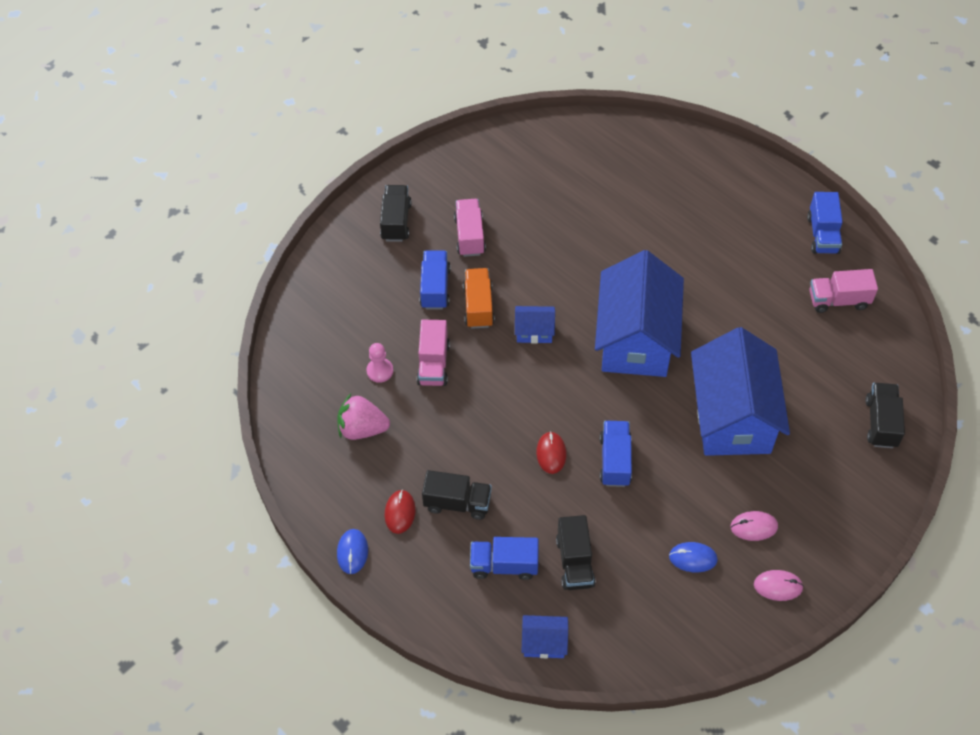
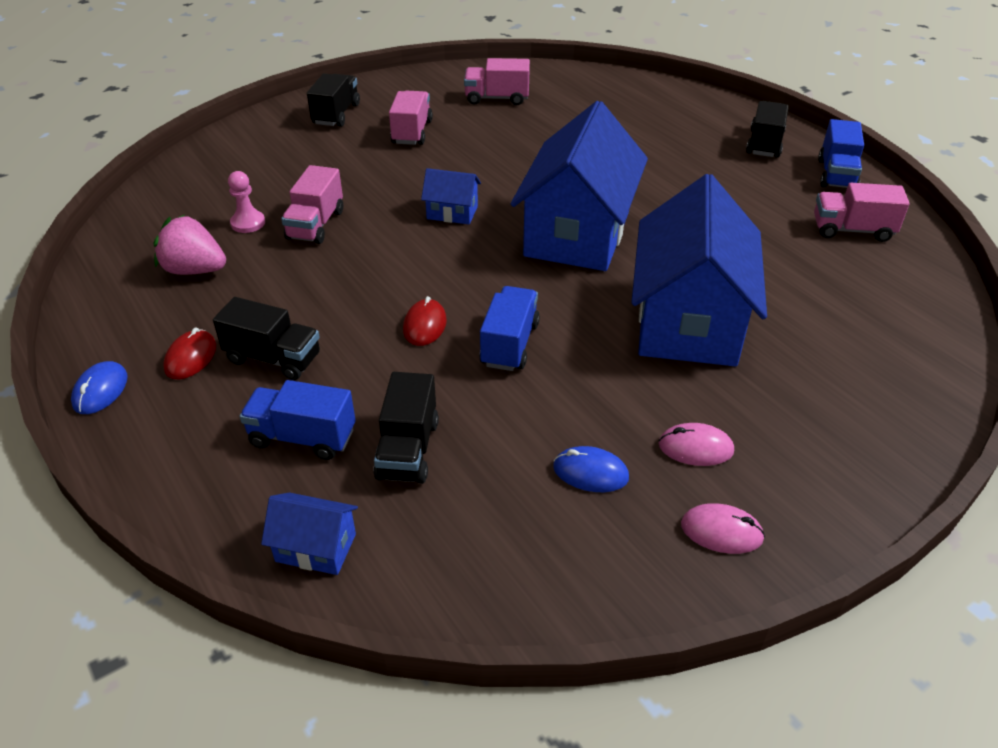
camera: 10 degrees right, 15 degrees down
blue truck [420,250,451,310] -> none
orange truck [463,268,495,329] -> none
black truck [866,383,905,448] -> black truck moved to [746,101,789,158]
none -> pink truck [464,58,530,105]

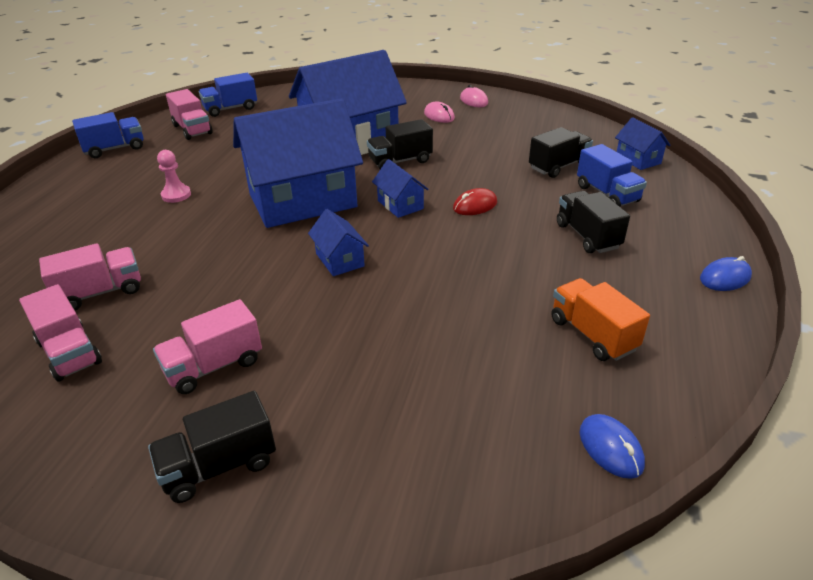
camera: 130 degrees left, 5 degrees down
pink strawberry [154,215,226,275] -> orange truck [551,278,650,361]
red mouse [163,328,216,380] -> none
pink pawn [228,171,265,233] -> pink pawn moved to [157,150,191,203]
pink truck [281,165,343,244] -> pink truck moved to [39,243,141,310]
blue truck [479,286,540,371] -> blue truck moved to [199,73,257,117]
blue mouse [553,446,629,492] -> blue mouse moved to [580,414,645,479]
black truck [746,101,789,158] -> black truck moved to [367,119,433,169]
none -> blue house [372,159,429,218]

